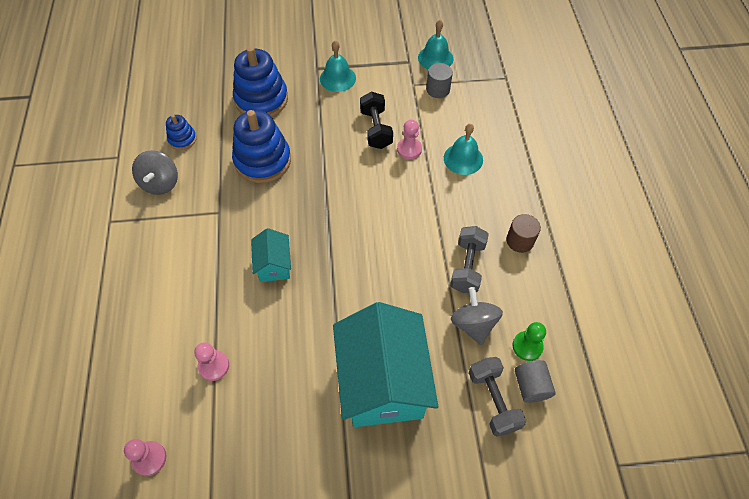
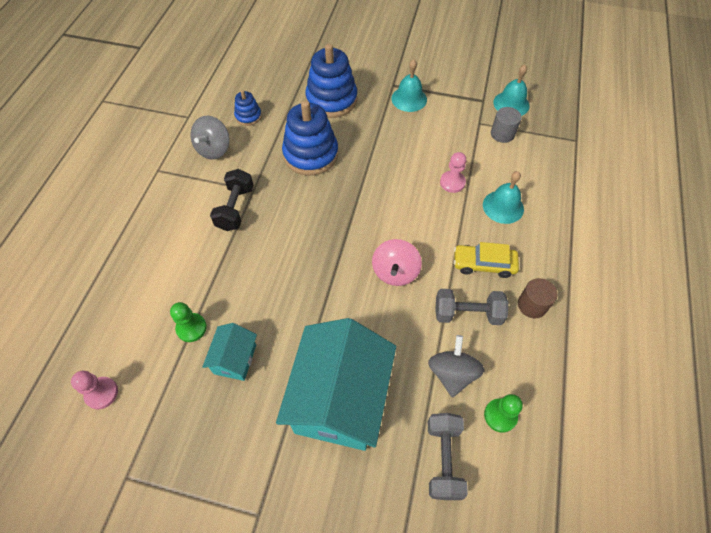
camera: 20 degrees right, 0 degrees up
pink pawn [194,342,229,381] -> green pawn [170,302,207,342]
turquoise house [251,228,291,282] -> turquoise house moved to [202,323,257,381]
black dumbbell [360,92,393,149] -> black dumbbell moved to [210,169,254,231]
grey dumbbell [450,226,489,293] -> grey dumbbell turned 60 degrees clockwise [435,289,508,325]
grey cylinder [515,360,556,403] -> none
none -> pink spinning top [372,239,422,286]
none -> yellow car [454,242,519,278]

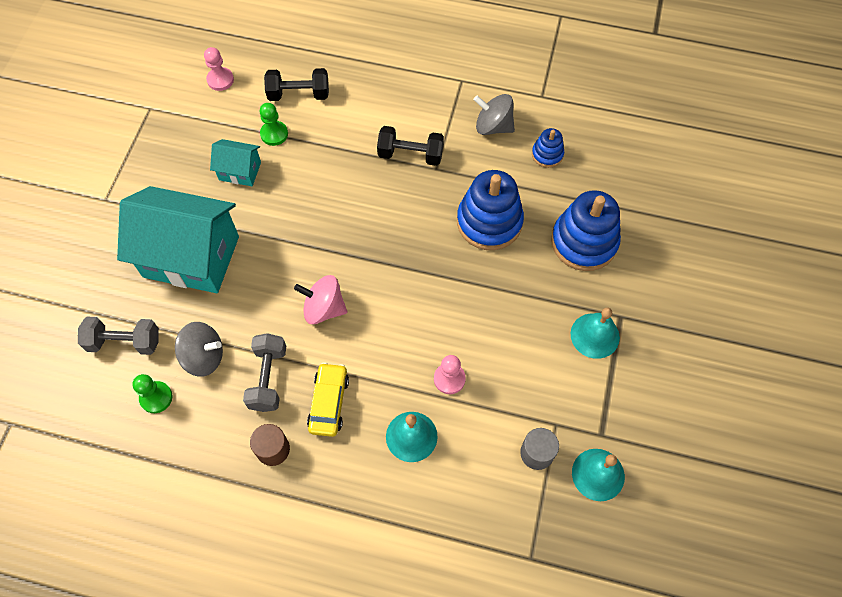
camera: 90 degrees right, 5 degrees up
none -> black dumbbell [264,68,329,101]

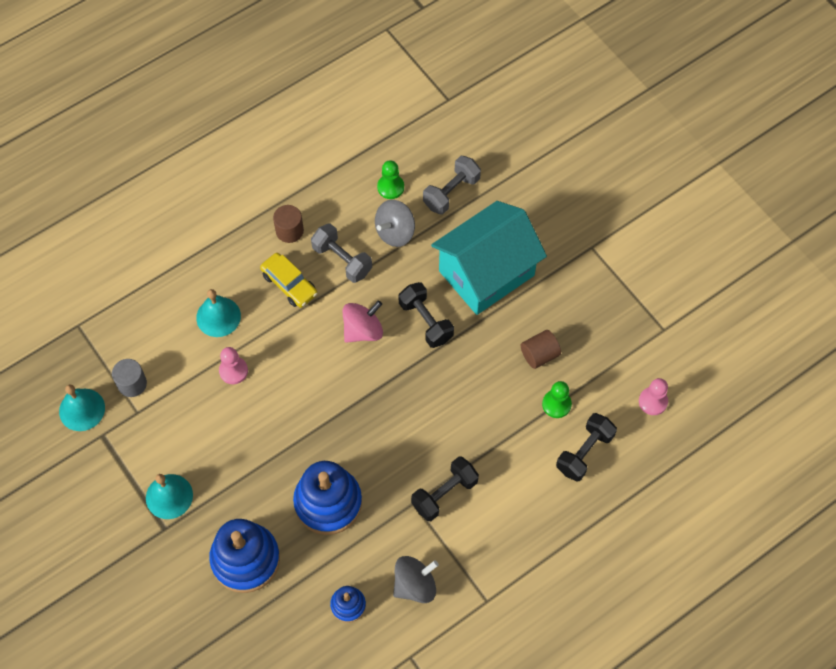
camera: 130 degrees right, 0 degrees up
turquoise house [210,139,261,186] -> brown cylinder [521,330,561,369]
none -> black dumbbell [399,282,454,348]

